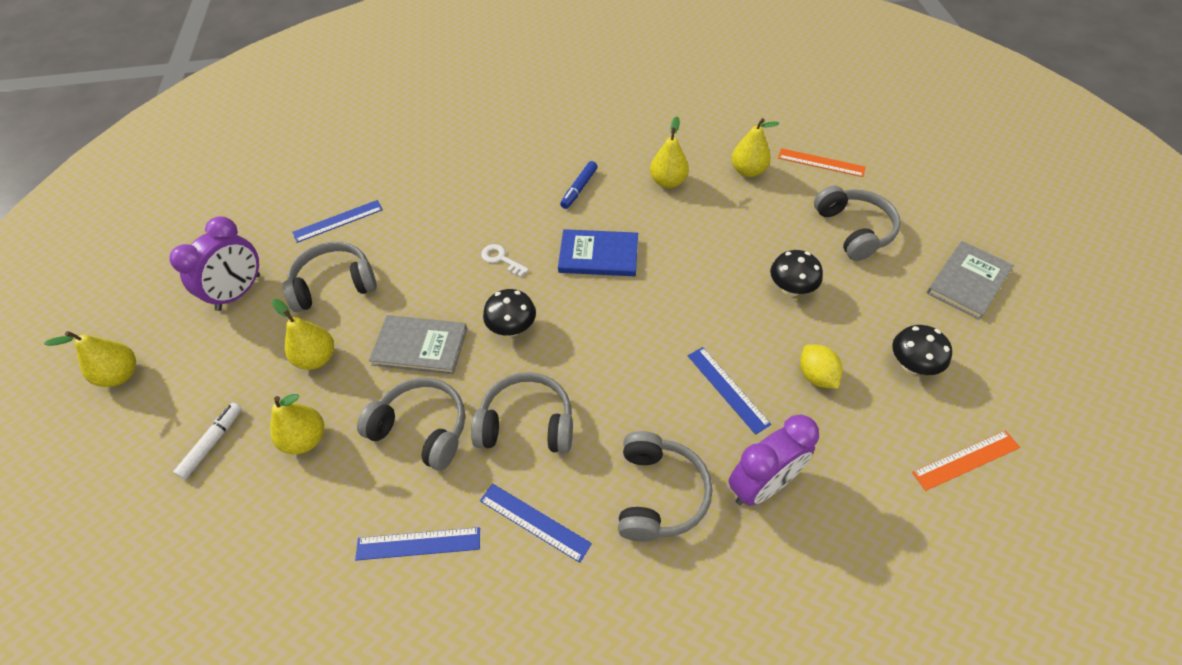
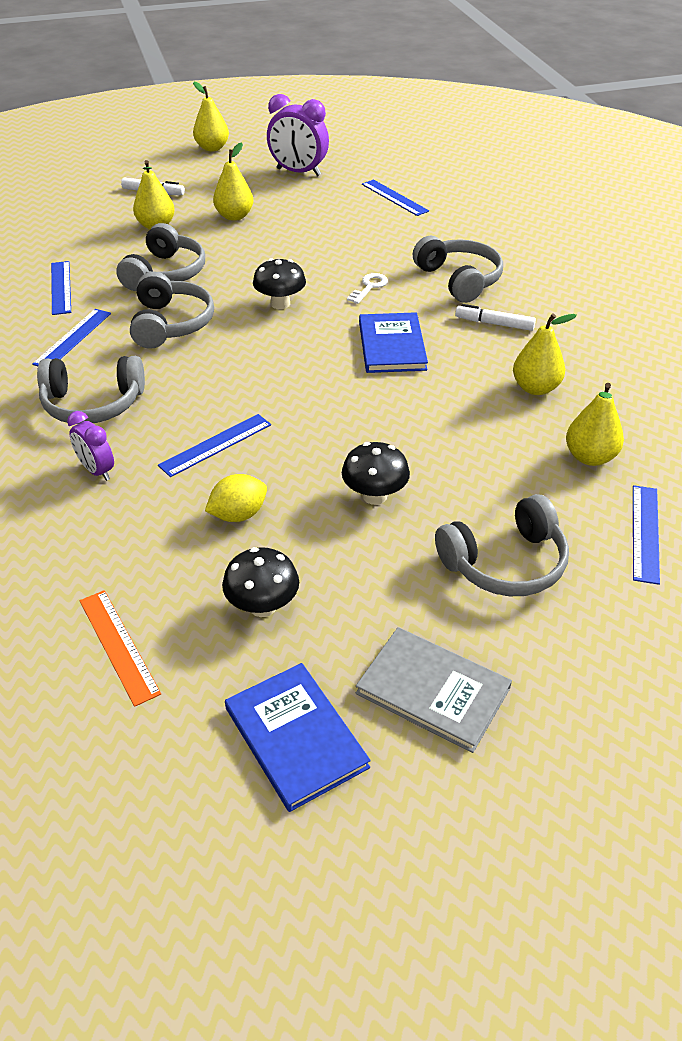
camera: 80 degrees right, 10 degrees down
grey headphones [283,242,377,312] -> grey headphones moved to [413,236,503,303]
grey book [369,315,467,374] -> none
blue marker [560,161,598,209] -> white marker [455,304,536,331]
purple clock [728,415,819,506] -> purple clock [67,411,114,481], size x0.58
orange ruler [778,148,866,177] -> blue ruler [633,485,660,585]
none -> blue book [225,663,371,812]

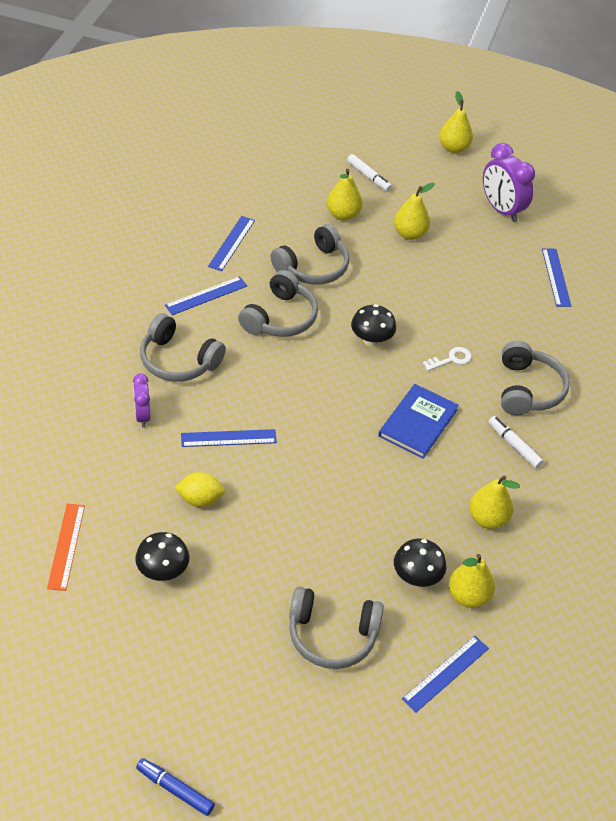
camera: 30 degrees right, 5 degrees up
blue book [225,663,371,812] -> none
black mushroom [342,442,410,505] -> black mushroom moved to [394,538,446,587]
grey book [356,627,512,753] -> none
none -> blue marker [136,758,215,816]

